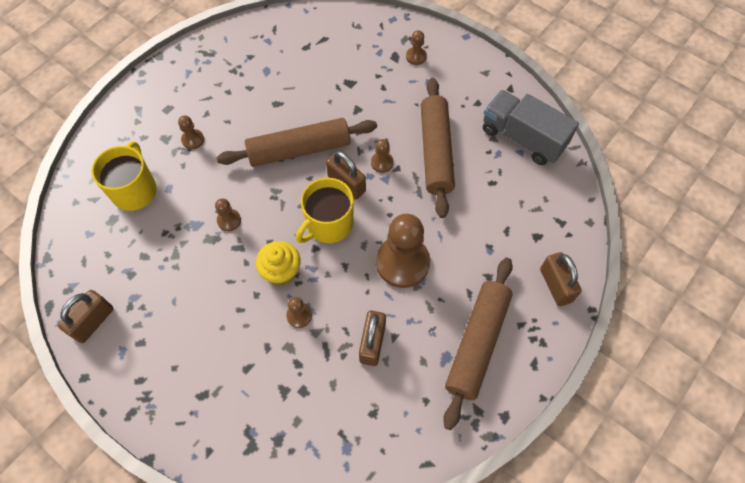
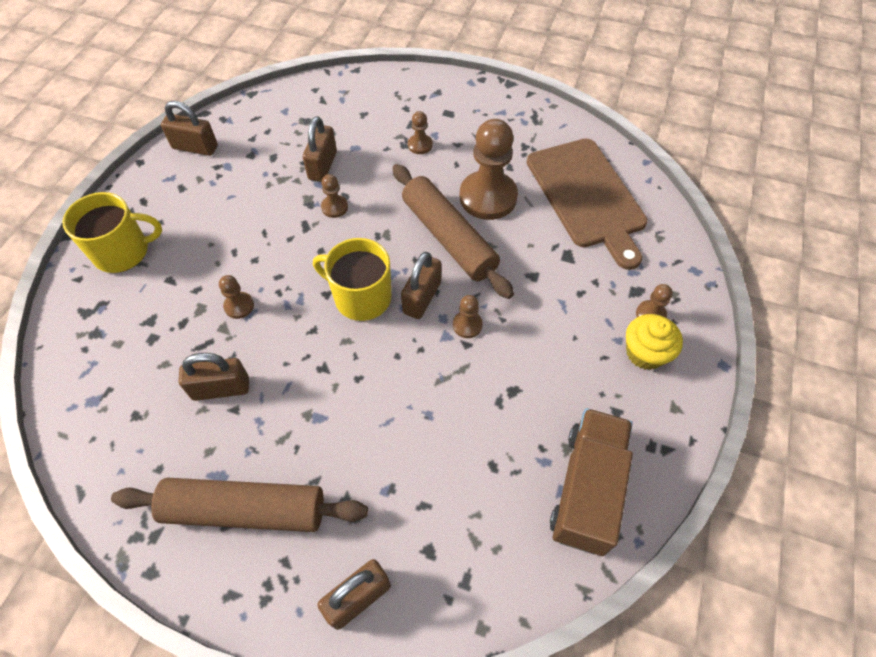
camera: 70 degrees right, 5 degrees down
yellow mug [91,141,157,211] -> yellow mug moved to [62,192,162,273]
yellow cupcake [256,241,301,285] -> yellow cupcake moved to [626,314,683,370]
brown pawn [376,214,430,288] -> brown pawn moved to [460,119,518,220]
brown rolling pin [421,78,455,218] -> none
grey truck [483,90,579,165] -> brown truck [550,408,633,556]
none -> brown padlock [303,116,337,182]
none -> brown cutting board [526,138,648,270]

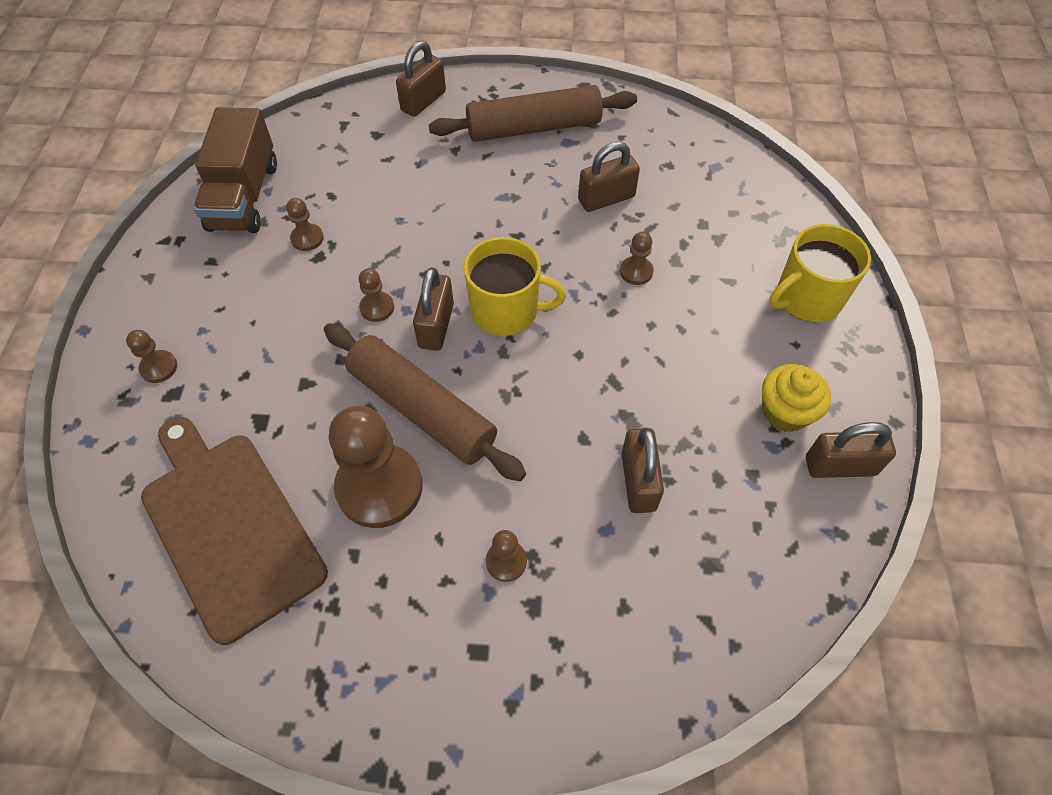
camera: 165 degrees right, 0 degrees up
brown pawn [321,174,348,218] -> brown pawn moved to [286,198,324,251]
yellow cupcake [626,314,683,370] -> yellow cupcake moved to [762,364,831,432]

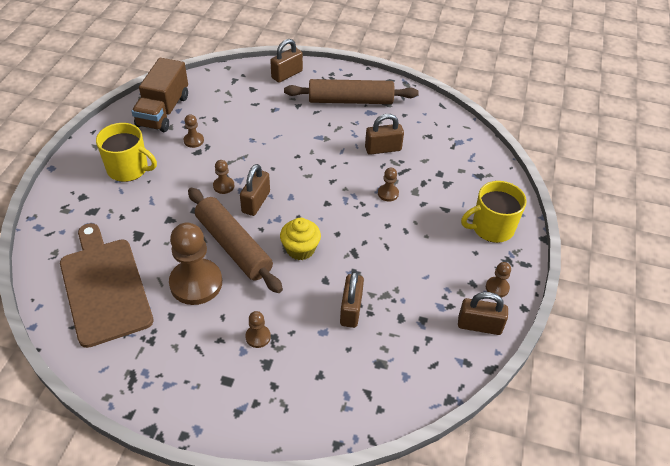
camera: 10 degrees right, 10 degrees down
brown pawn [126,330,177,383] -> brown pawn moved to [486,262,511,297]
yellow mug [464,237,566,336] -> yellow mug moved to [96,123,157,182]
yellow cupcake [762,364,831,432] -> yellow cupcake moved to [280,218,321,260]

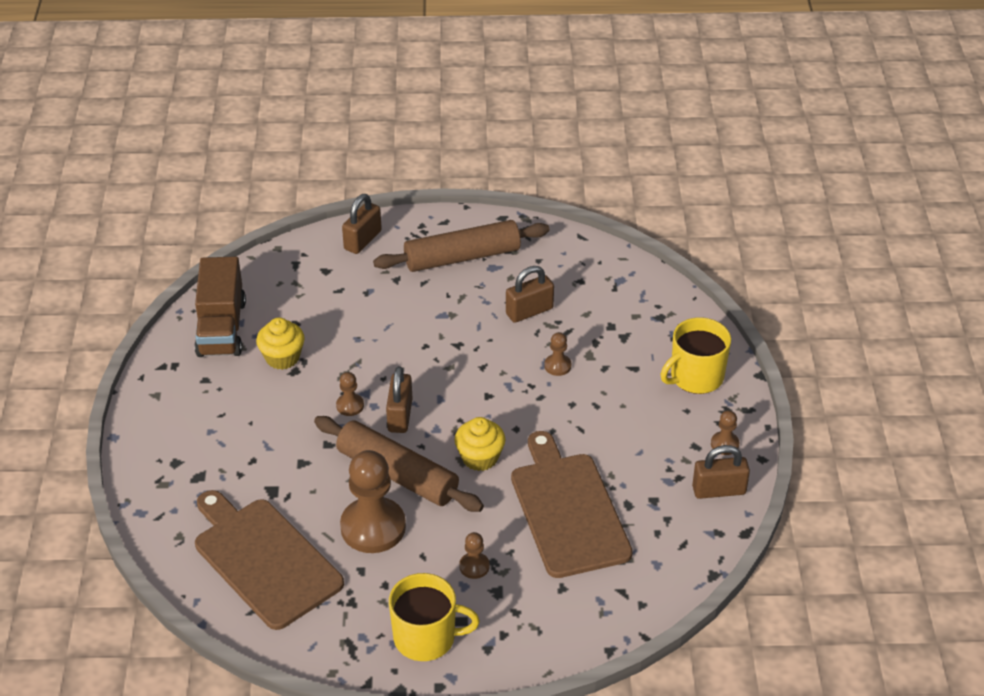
camera: 15 degrees left, 5 degrees down
yellow mug [96,123,157,182] -> yellow mug moved to [389,573,480,661]
brown pawn [184,114,204,148] -> yellow cupcake [256,318,305,370]
brown padlock [340,271,364,328] -> brown cutting board [511,431,633,578]

